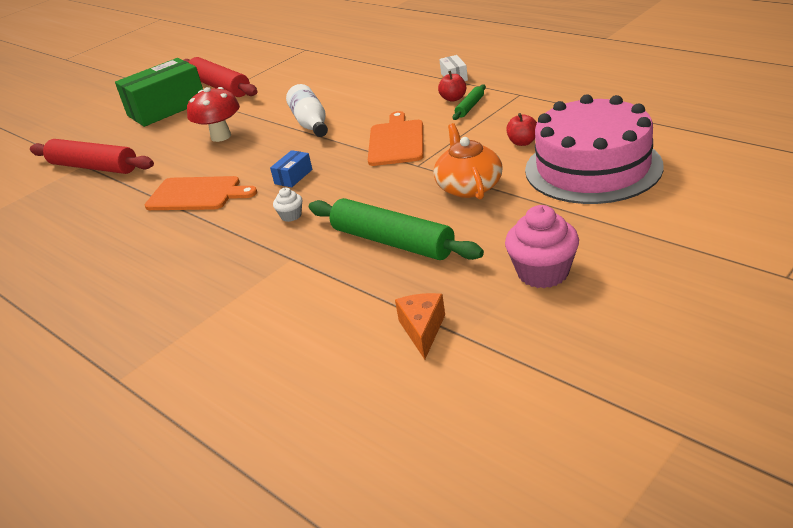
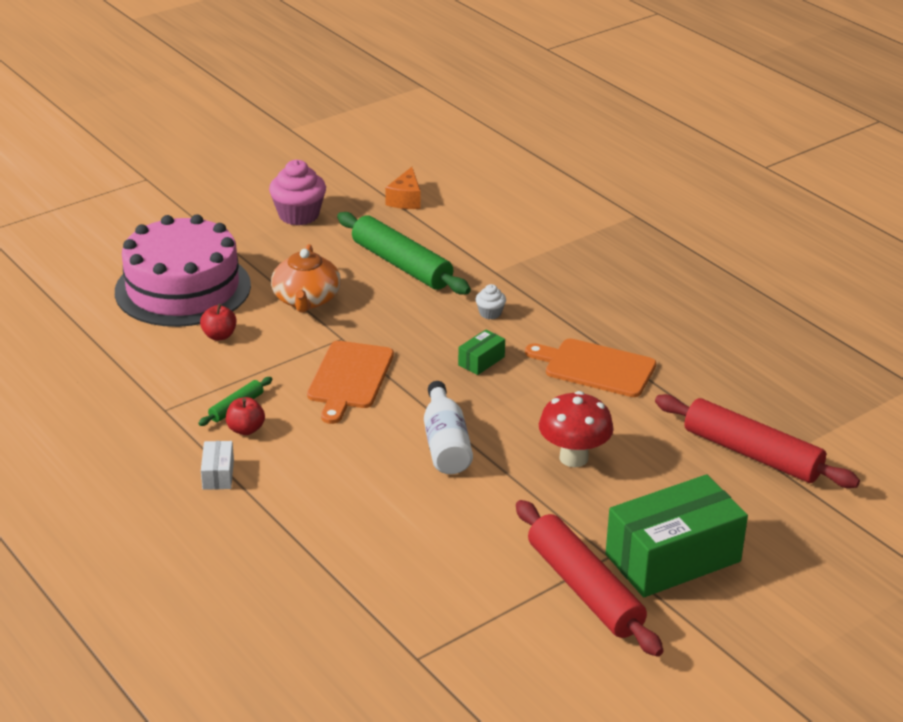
camera: 175 degrees left, 0 degrees up
blue box [270,150,312,187] -> green box [458,329,505,375]

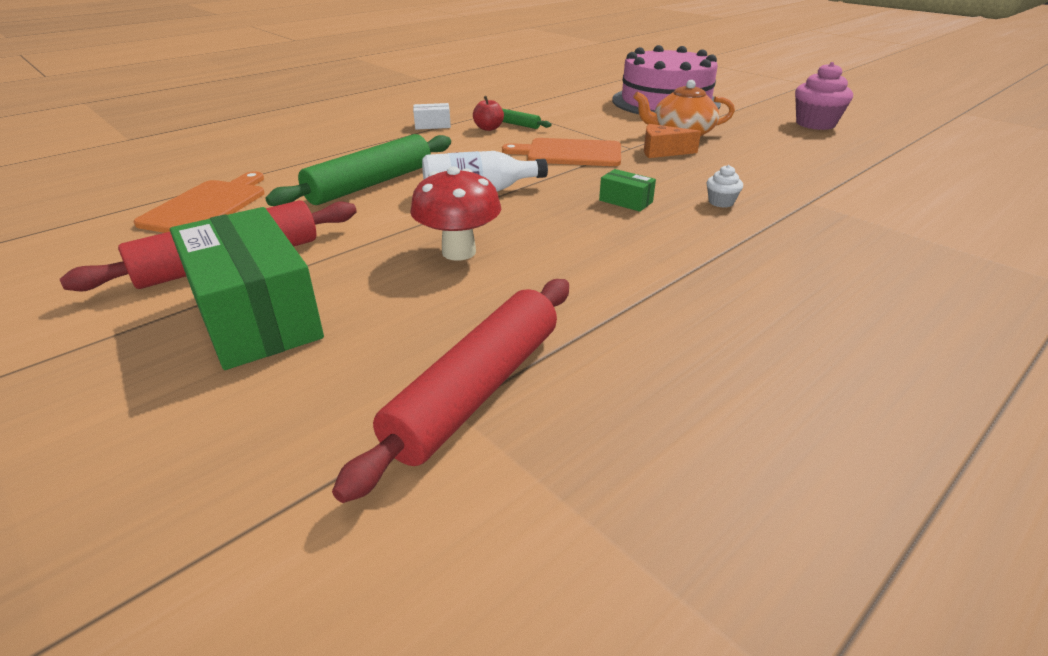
camera: 85 degrees right, 0 degrees up
red apple [200,304,237,341] -> none
green rolling pin [337,212,471,295] -> green rolling pin moved to [266,134,451,206]
orange cheese [385,167,420,209] -> orange cheese moved to [644,124,701,158]
orange cutting board [525,338,656,397] -> orange cutting board moved to [134,171,265,233]

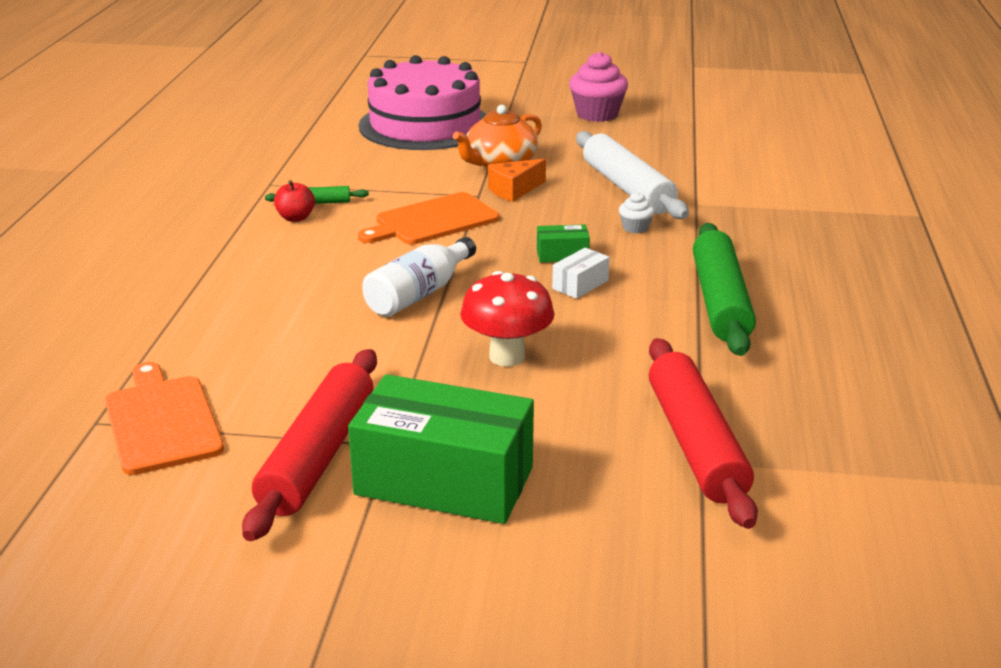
camera: 40 degrees left, 5 degrees down
green rolling pin [266,134,451,206] -> green rolling pin moved to [693,223,756,356]
white box [413,103,451,130] -> white box moved to [552,248,610,299]
none -> white rolling pin [576,131,689,219]

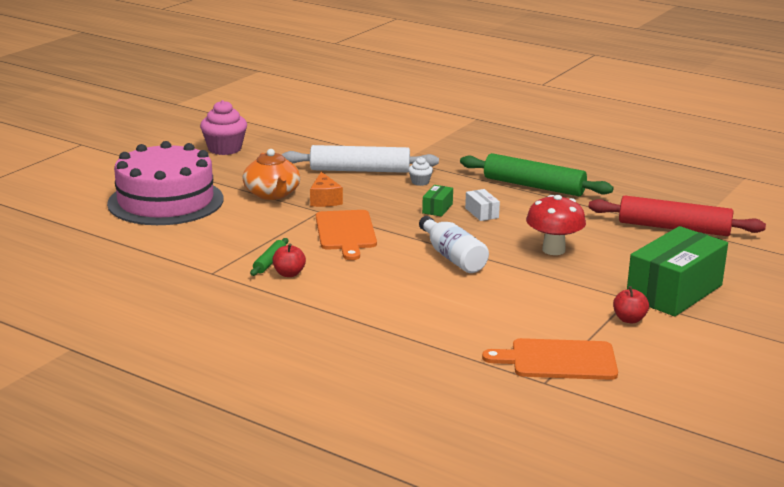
camera: 65 degrees left, 5 degrees down
red rolling pin [242,349,377,541] -> red apple [613,286,649,323]

